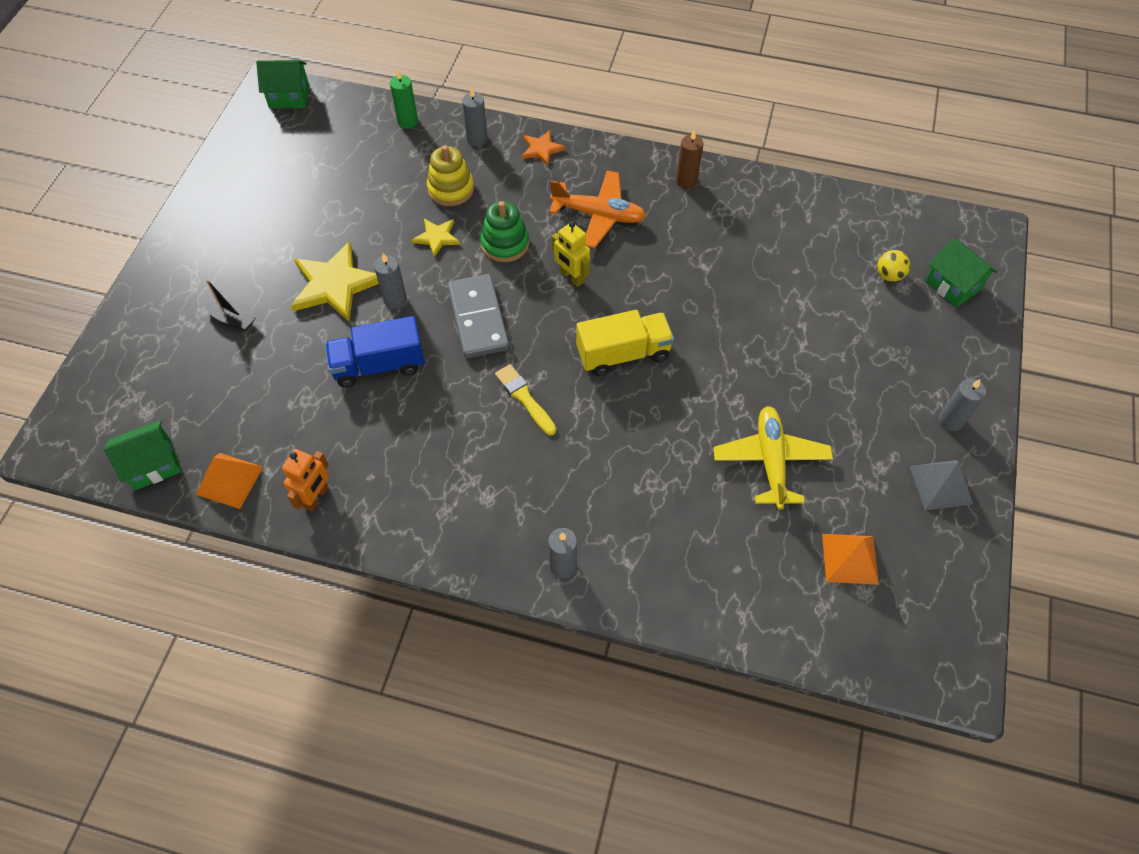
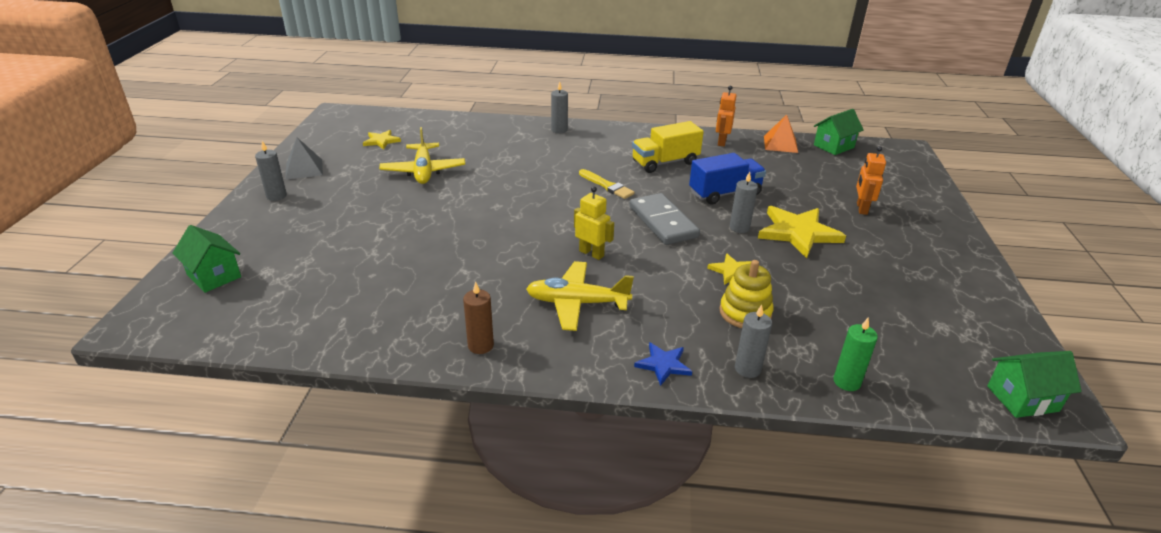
camera: 170 degrees right, 25 degrees down
black boat [200,279,256,331] -> orange robot [856,146,886,215]
green stacking toy [480,201,529,262] -> none
orange star [521,130,566,166] -> blue star [634,342,692,386]
orange plane [549,171,646,248] -> yellow plane [526,261,634,331]
yellow truck [576,310,674,376] -> yellow truck moved to [632,121,704,173]
orange pyramid [822,534,879,585] -> yellow star [363,130,401,150]
yellow ball [877,250,910,282] -> none

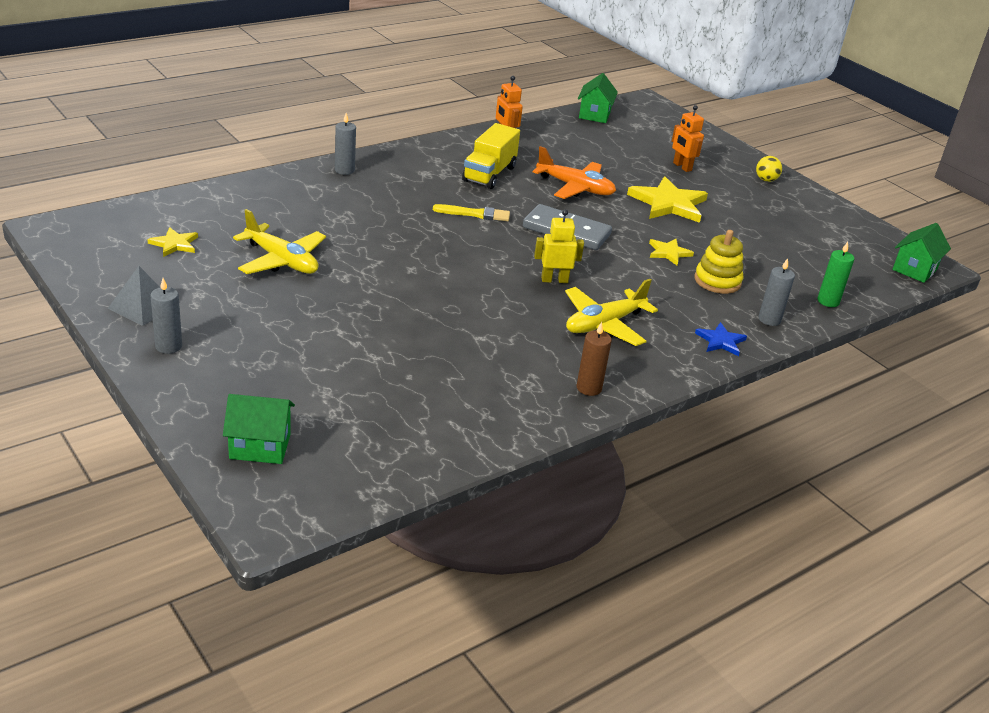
camera: 45 degrees left, 0 degrees up
blue truck [689,153,766,205] -> orange plane [533,146,616,199]
grey candle [730,171,758,233] -> none
orange pyramid [764,114,798,153] -> none
none -> yellow ball [756,156,782,182]

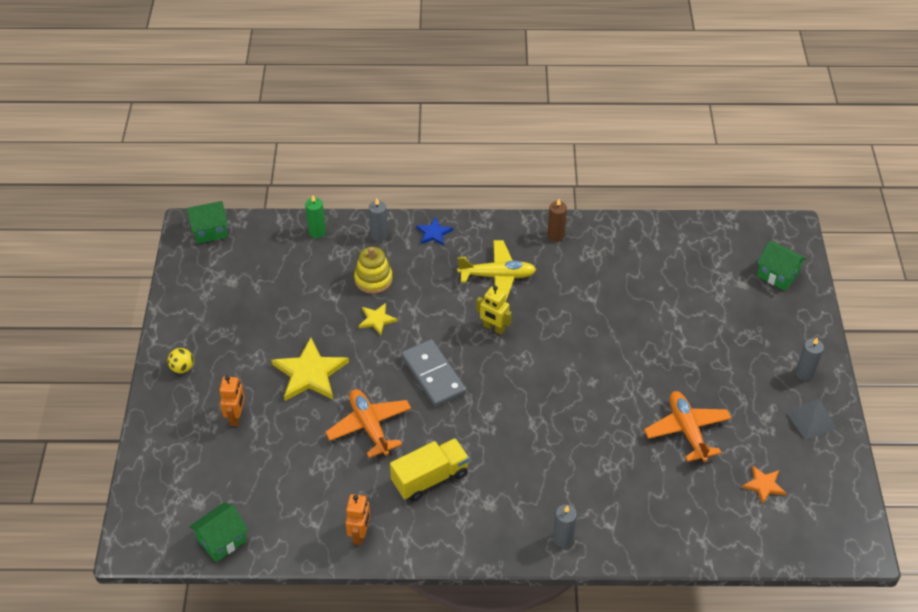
camera: 140 degrees left, 15 degrees up
yellow star [147,227,198,257] -> orange star [742,465,786,504]
yellow plane [233,209,326,274] -> orange plane [644,391,731,462]
yellow brush [433,204,510,221] -> none

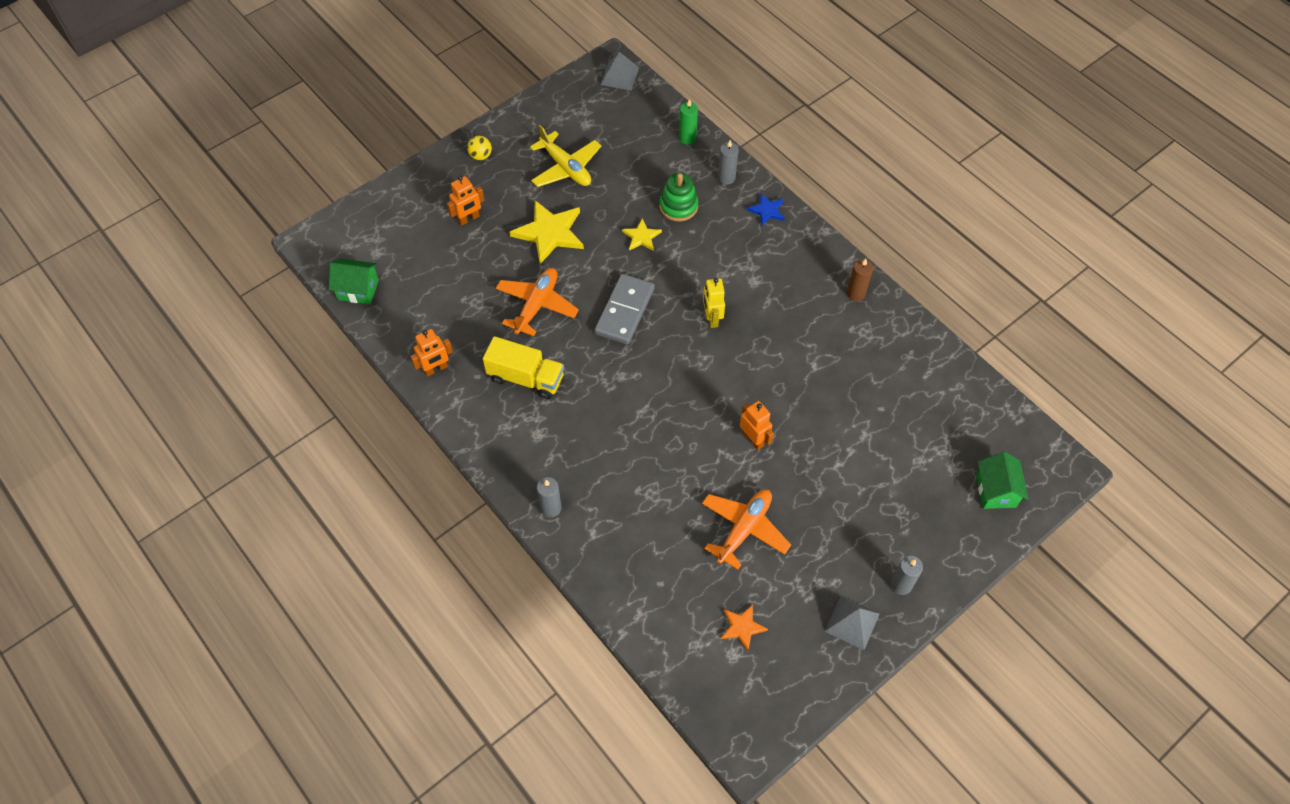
camera: 50 degrees right, 10 degrees up
green house [187,201,228,244] -> grey pyramid [600,52,639,91]
yellow stacking toy [354,247,393,294] -> green stacking toy [659,173,698,221]
yellow plane [458,240,536,302] -> yellow plane moved to [530,125,601,187]
none -> orange robot [740,401,774,450]

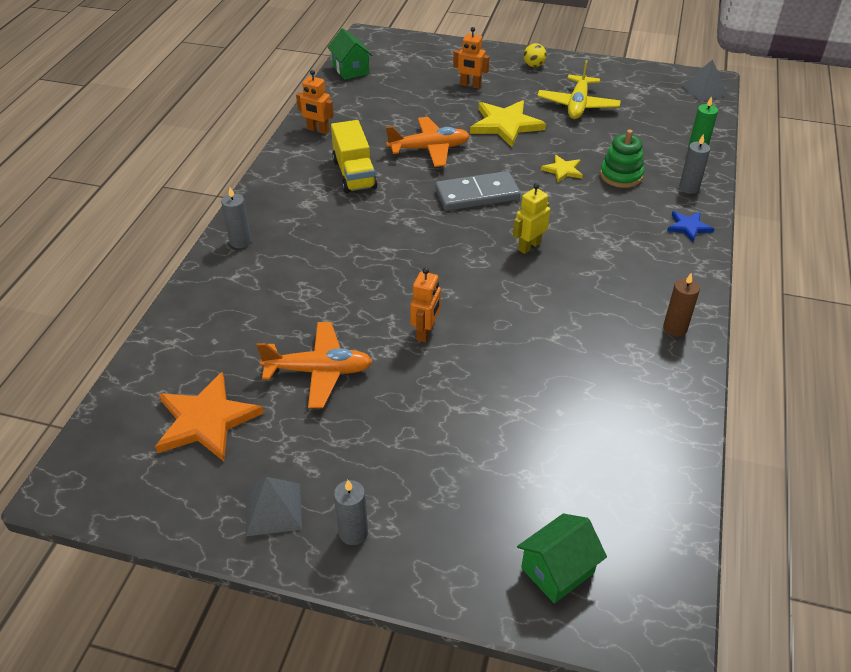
camera: 55 degrees right, 15 degrees down
orange star [721,604,768,651] -> orange star [155,372,264,461], size x1.90

